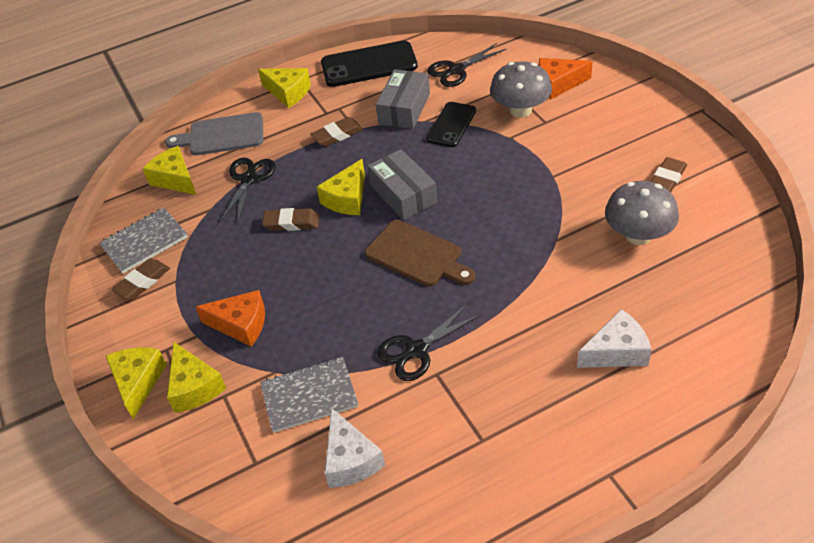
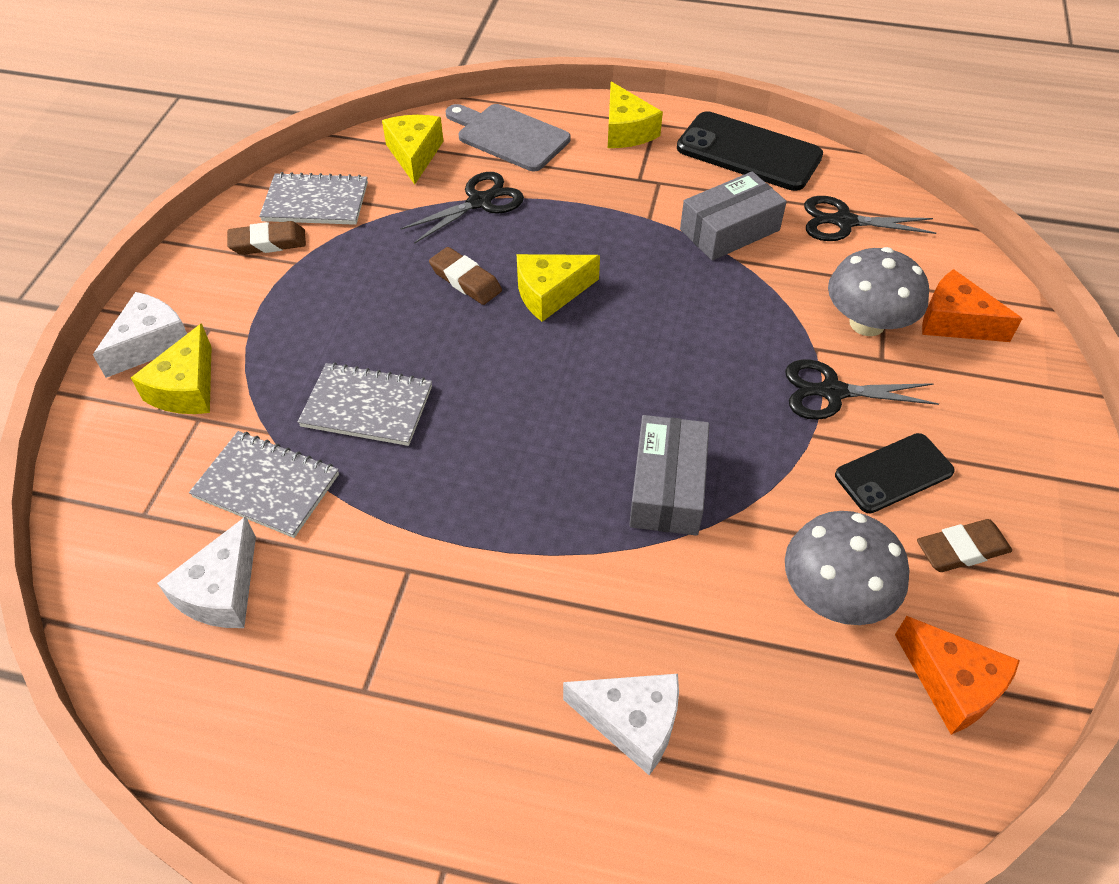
camera: 35 degrees right, 5 degrees up
yellow cheese [106,347,167,419] -> white cheese [93,292,187,378]
orange cheese [195,290,265,347] -> orange cheese moved to [895,616,1020,735]
brown eraser [311,117,363,147] -> none
brown cutting board [365,220,475,287] -> none
grey box [367,149,437,220] -> grey box moved to [629,415,709,536]
black scissors [377,304,481,381] -> black scissors moved to [785,359,939,420]
black phone [426,102,476,147] -> black phone moved to [835,433,955,514]
none -> grey notebook [298,362,432,446]

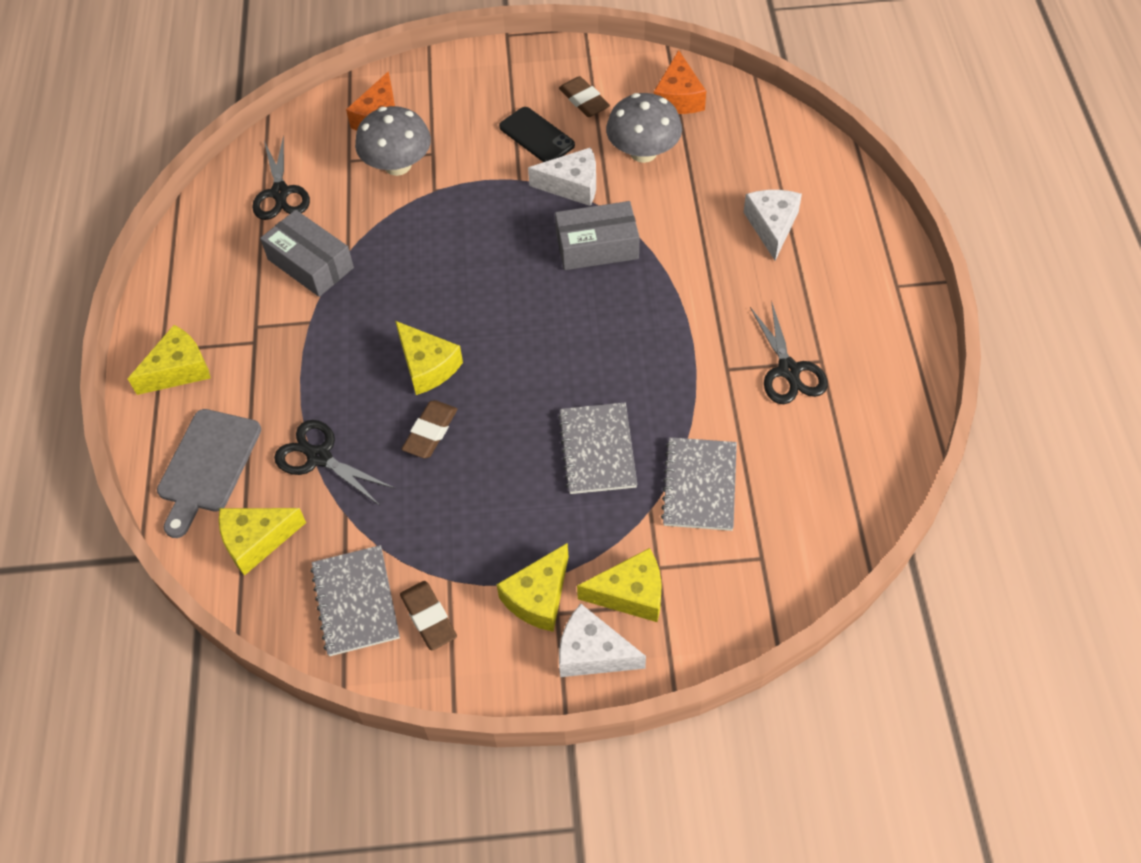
camera: 105 degrees left, 5 degrees up
white cheese [157,516,256,628] -> white cheese moved to [528,147,596,206]
black phone [677,111,823,191] -> none
black scissors [785,359,939,420] -> black scissors moved to [750,303,828,404]
orange cheese [895,616,1020,735] -> orange cheese turned 150 degrees clockwise [654,50,706,114]
none -> yellow cheese [496,543,569,632]

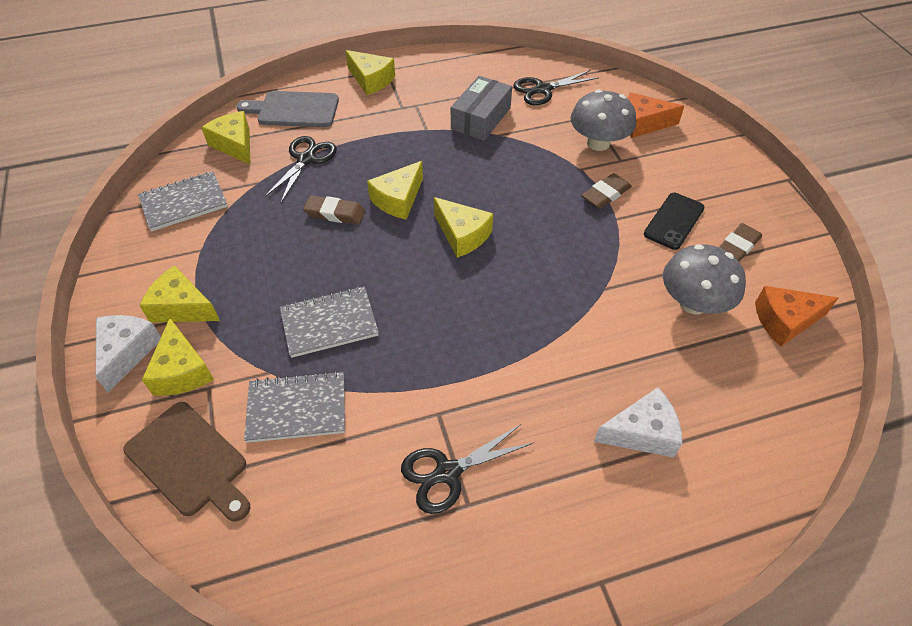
camera: 75 degrees right, 5 degrees down
brown eraser [400,581,457,650] -> brown eraser moved to [581,173,632,209]
white cheese [528,147,596,206] -> none
grey box [555,201,640,270] -> none
none -> brown cutting board [123,402,250,522]
none -> yellow cheese [434,197,493,258]

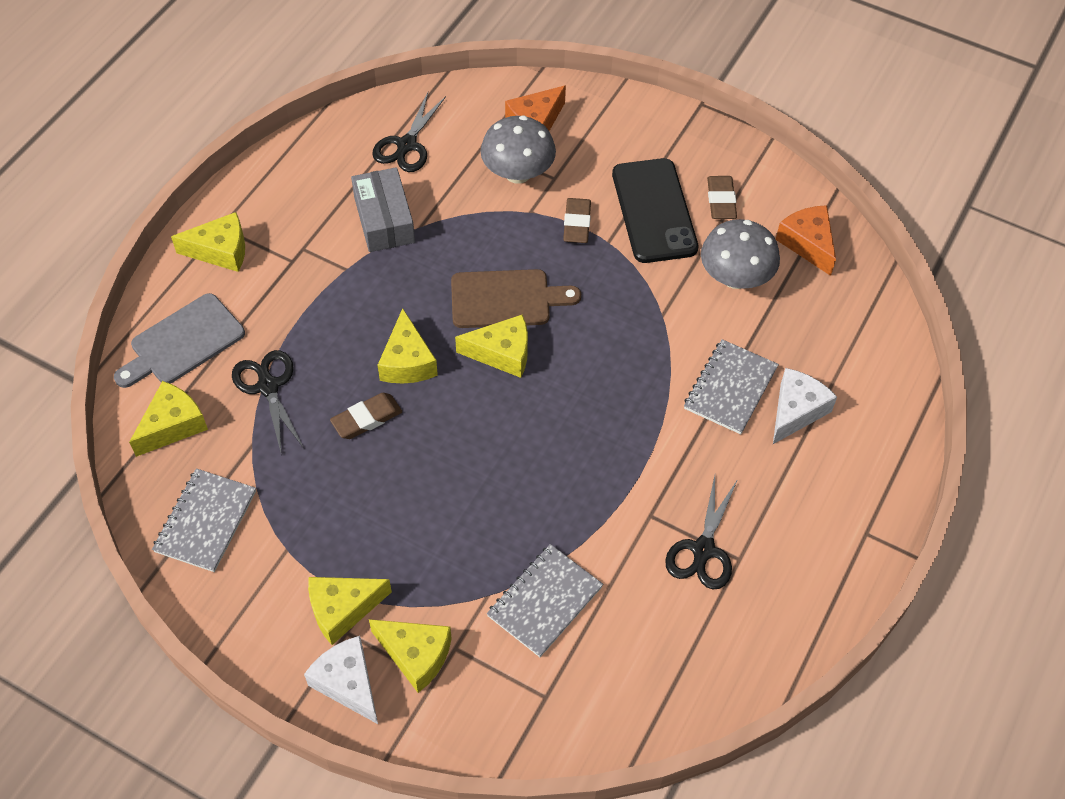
camera: 45 degrees left, 5 degrees up
brown cutting board [123,402,250,522] -> brown cutting board moved to [451,269,581,328]
yellow cheese [201,111,250,164] -> yellow cheese turned 120 degrees clockwise [129,381,208,457]
grey notebook [280,287,379,358] -> grey notebook moved to [684,339,779,434]
black phone [644,193,705,250] -> black phone [612,158,698,263], size x1.60
orange cheese [755,286,838,347] -> orange cheese turned 120 degrees clockwise [776,205,836,276]

